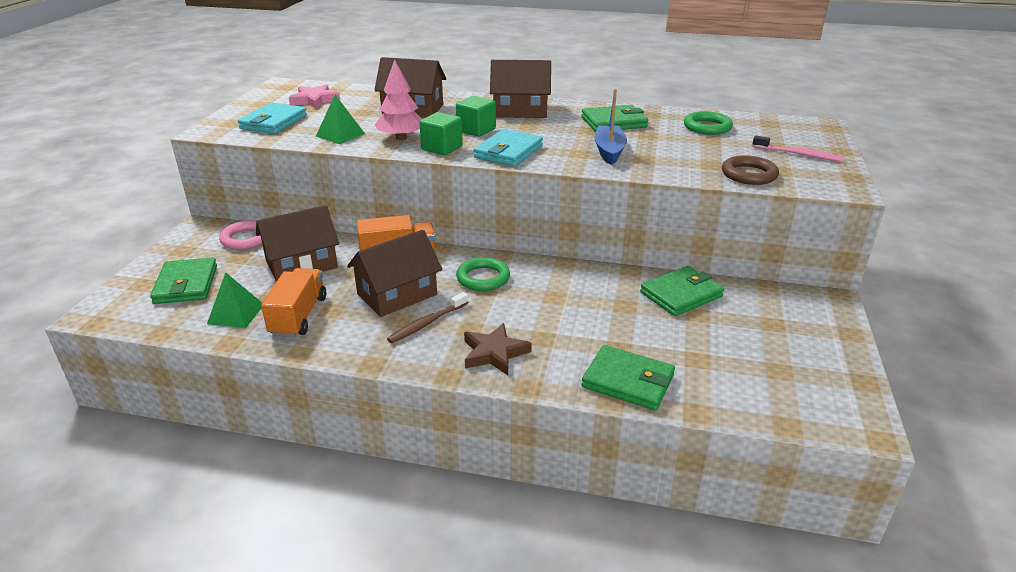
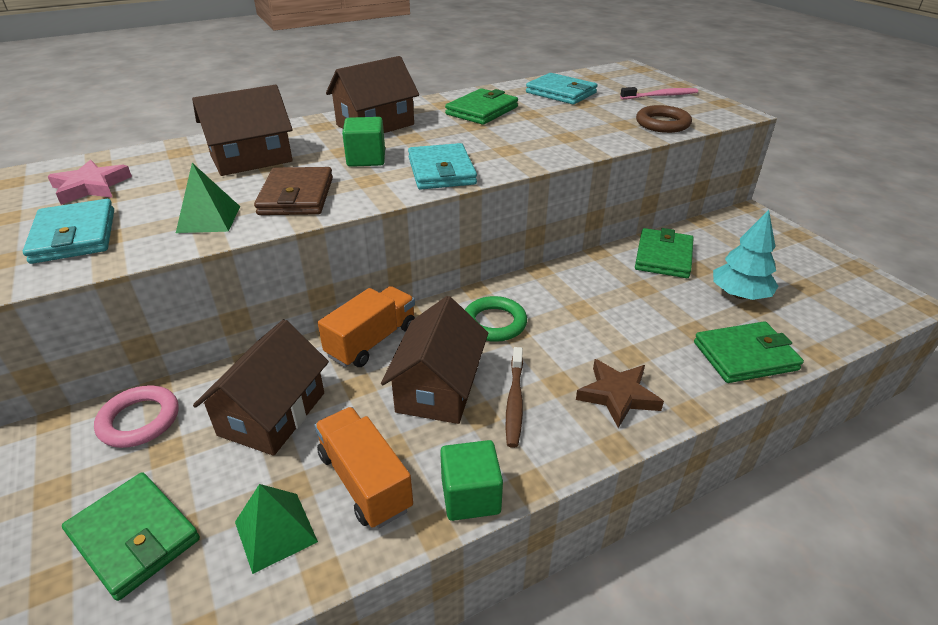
camera: 40 degrees left, 5 degrees up
pink tree [375,59,422,140] -> brown wallet [254,167,333,215]
green cube [419,112,463,155] -> green cube moved to [440,440,503,521]
blue boat [594,89,627,165] -> none
green ring [684,111,733,135] -> turquoise wallet [526,73,598,105]
none -> turquoise tree [713,210,778,300]

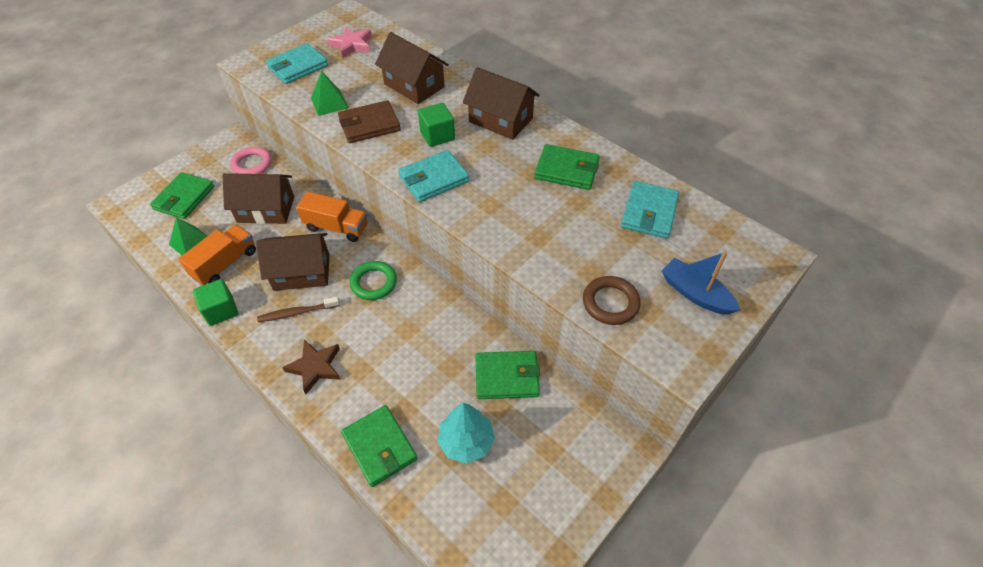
camera: 70 degrees right, 15 degrees up
pink toothbrush [620,87,698,100] -> blue boat [662,251,740,315]

